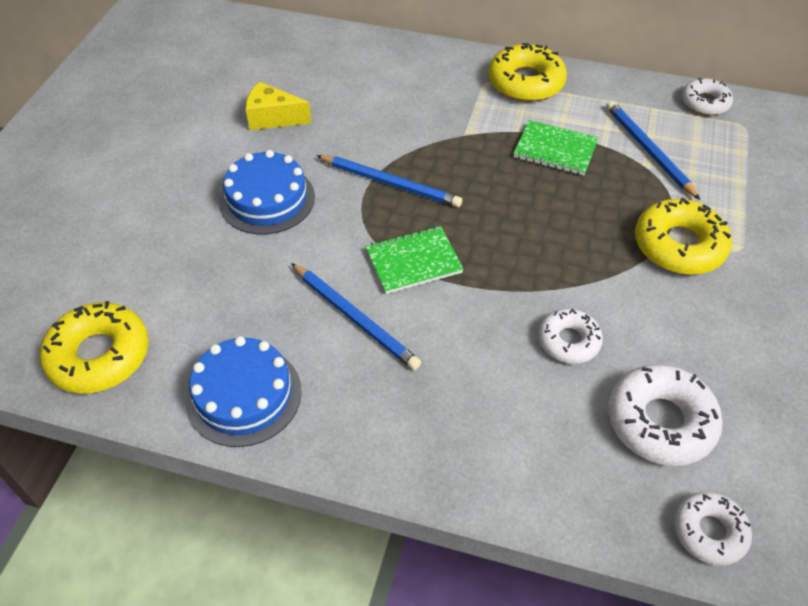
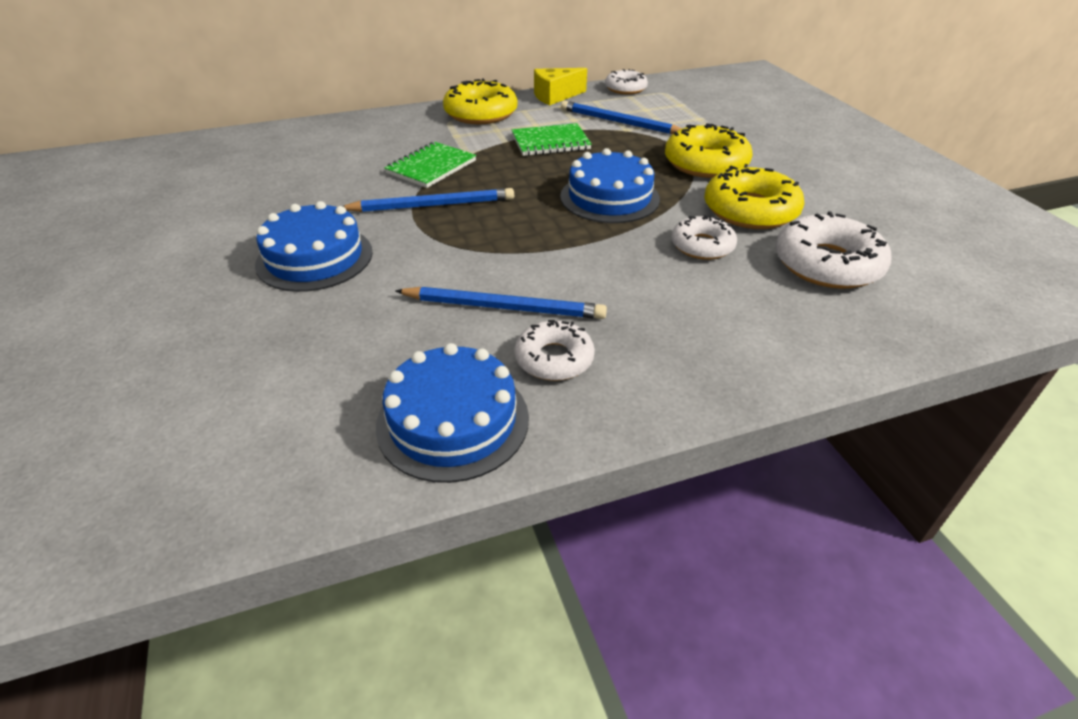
camera: 35 degrees left, 10 degrees down
yellow donut [40,301,149,394] -> yellow donut moved to [704,164,804,229]
yellow cheese [246,82,311,130] -> yellow cheese moved to [534,68,587,105]
green notebook [365,226,464,294] -> green notebook moved to [385,142,476,188]
white donut [674,492,752,566] -> white donut moved to [515,320,595,381]
none -> blue cake [560,148,660,223]

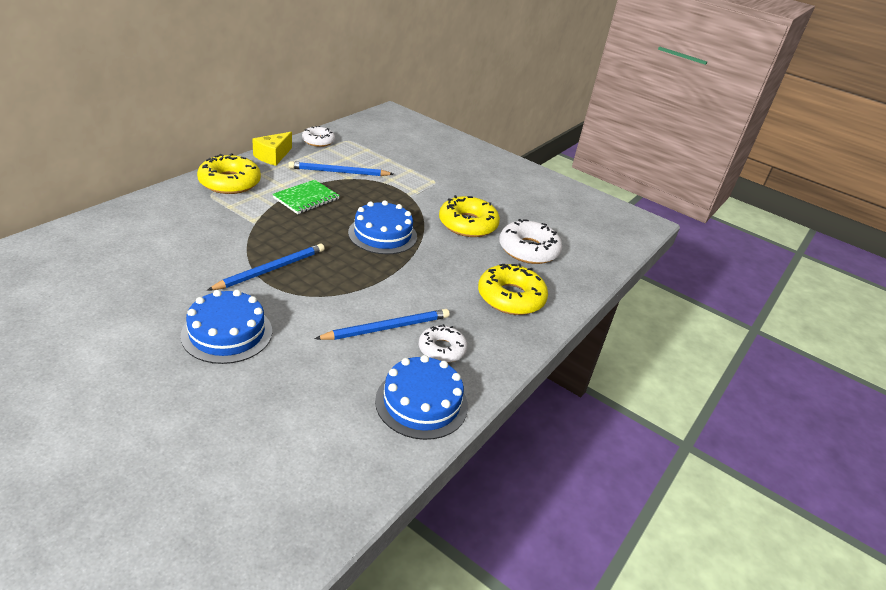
camera: 40 degrees left, 5 degrees down
green notebook [385,142,476,188] -> none
yellow donut [665,123,753,178] -> yellow donut moved to [478,264,548,315]
white donut [671,215,737,260] -> none

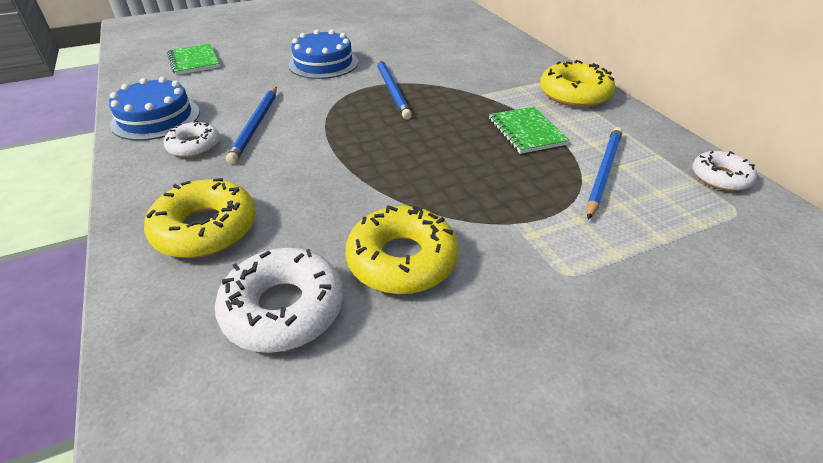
camera: 125 degrees right, 5 degrees up
yellow cheese [252,132,292,166] -> none
blue cake [348,200,417,254] -> none
none -> green notebook [167,43,220,75]

